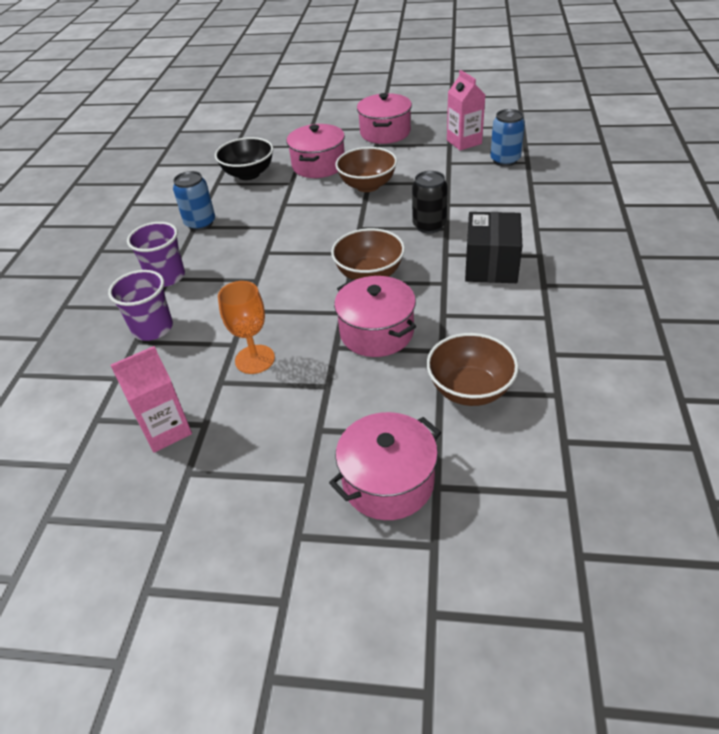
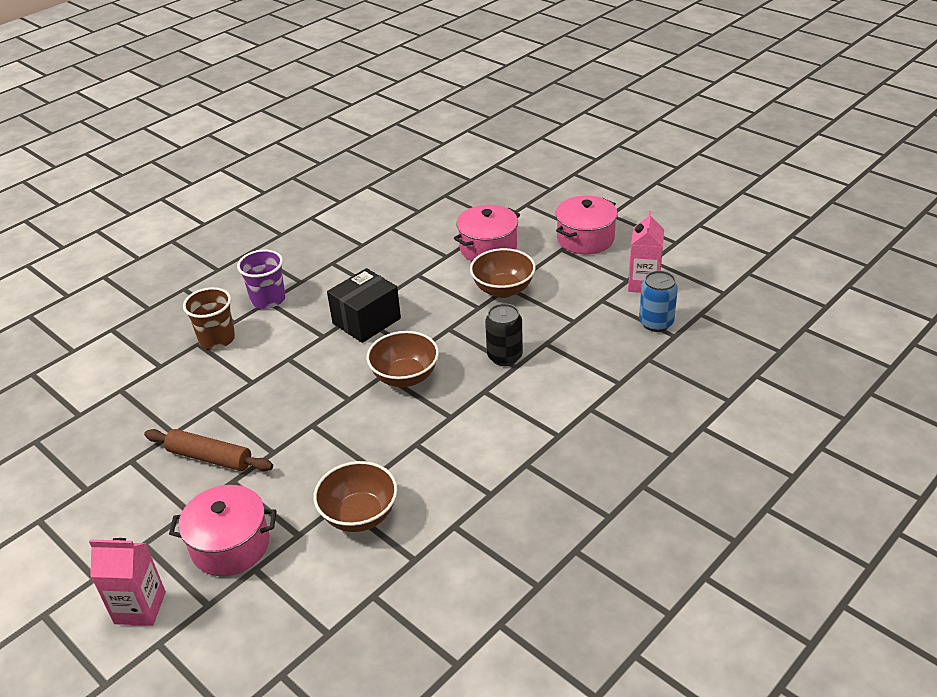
camera: 35 degrees right, 5 degrees down
purple cup [108,270,173,341] -> brown cup [183,287,235,349]
pink carton [111,346,192,453] -> pink carton moved to [89,538,166,626]
blue can [173,171,215,231] -> none
black bowl [215,137,273,180] -> none
orange goblet [218,281,275,374] -> none
pink pot [334,276,416,357] -> none
black box [465,212,522,283] -> black box moved to [327,268,401,343]
none -> brown rolling pin [144,429,273,471]

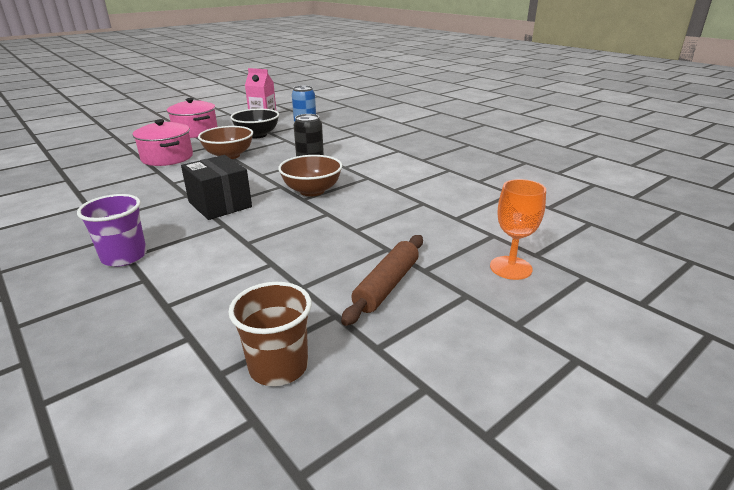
camera: 85 degrees left, 10 degrees down
pink carton [89,538,166,626] -> none
pink pot [169,485,277,576] -> orange goblet [490,179,546,280]
brown cup [183,287,235,349] -> brown cup moved to [228,282,312,386]
brown bowl [313,461,398,532] -> none
none -> black bowl [230,109,279,138]

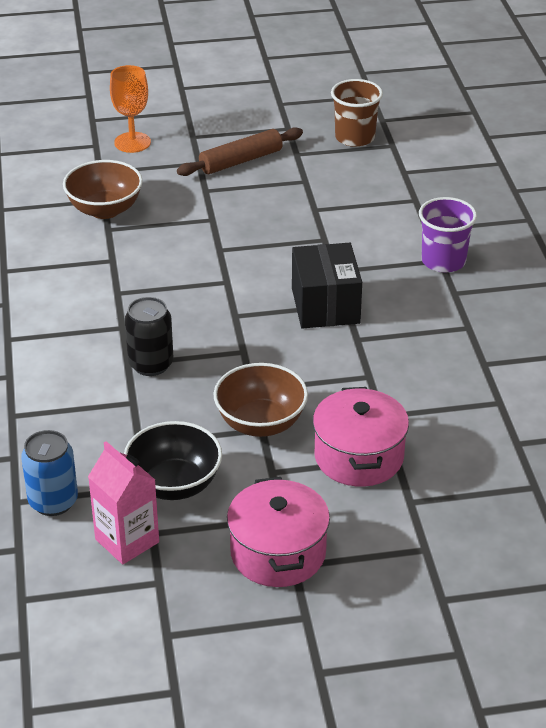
camera: 150 degrees left, 10 degrees up
brown bowl [278,155,342,197] -> brown bowl moved to [63,160,143,219]

